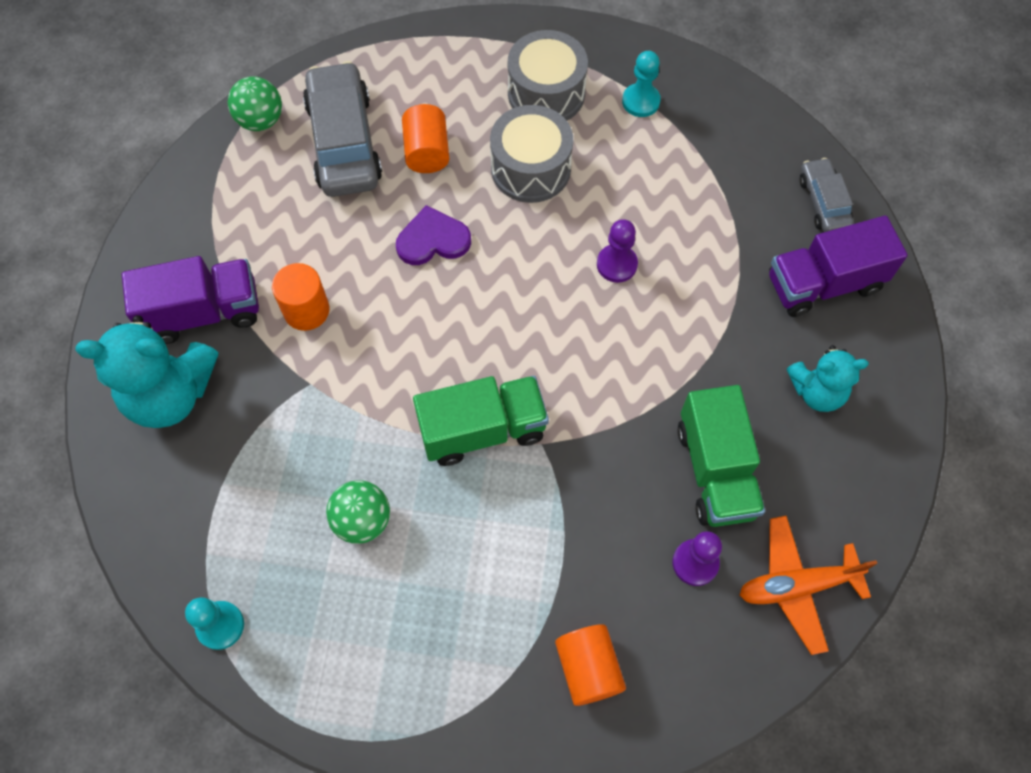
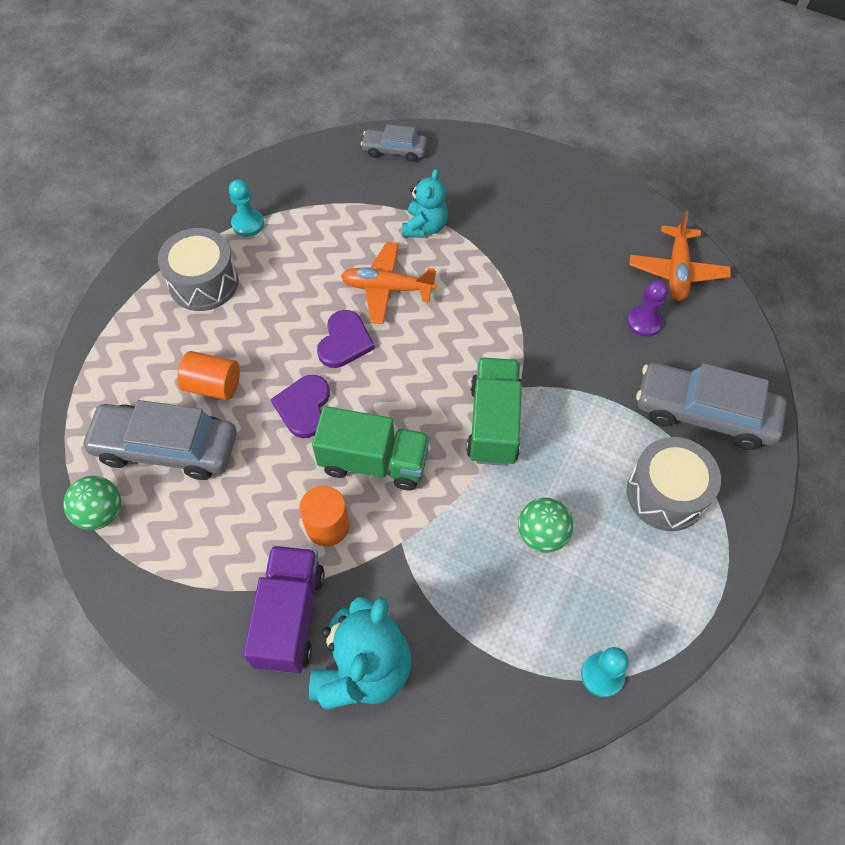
camera: 70 degrees left, 5 degrees down
grey drum [490,105,573,203] -> grey drum moved to [627,437,721,531]
orange cylinder [555,624,626,706] -> grey car [636,362,787,450]
purple pawn [597,219,638,283] -> orange plane [341,242,436,324]
green truck [677,385,765,527] -> green truck moved to [312,406,430,491]
purple truck [769,216,908,317] -> none
turquoise teddy bear [787,345,869,412] -> turquoise teddy bear moved to [402,169,448,238]
none -> purple heart [317,310,375,368]

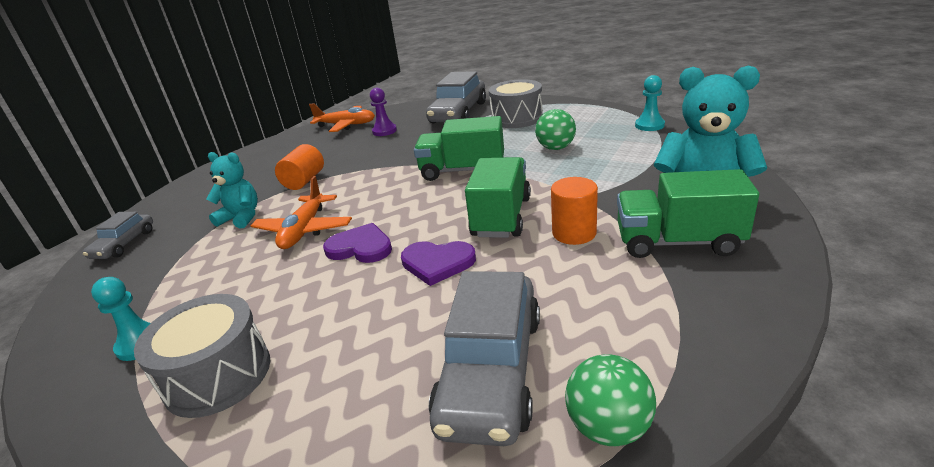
camera: 85 degrees left, 30 degrees down
orange cylinder [177,351,240,400] -> orange cylinder moved to [275,144,324,190]
purple truck [243,546,325,673] -> green truck [617,169,759,258]

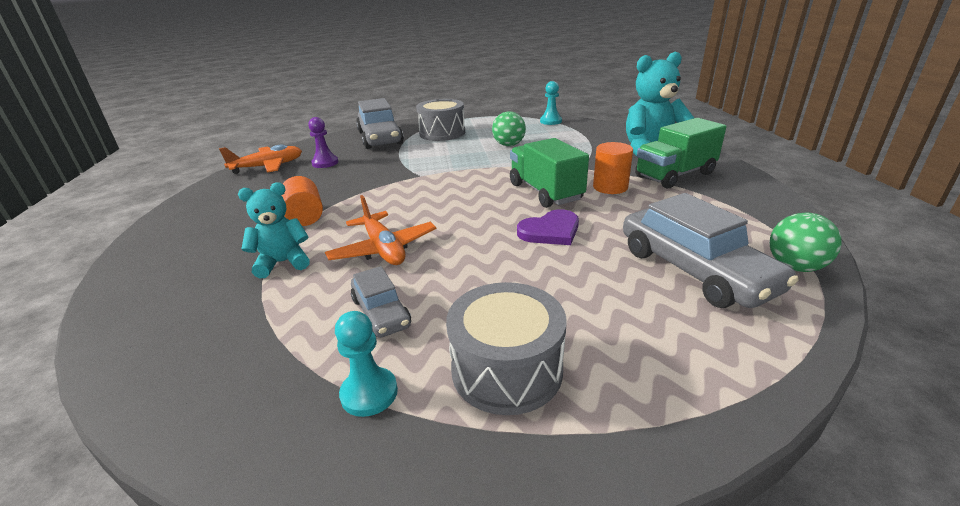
camera: 40 degrees left, 0 degrees up
grey car [83,212,153,259] -> grey car moved to [351,266,411,338]
purple heart [323,223,392,263] -> none
green truck [414,116,504,181] -> none

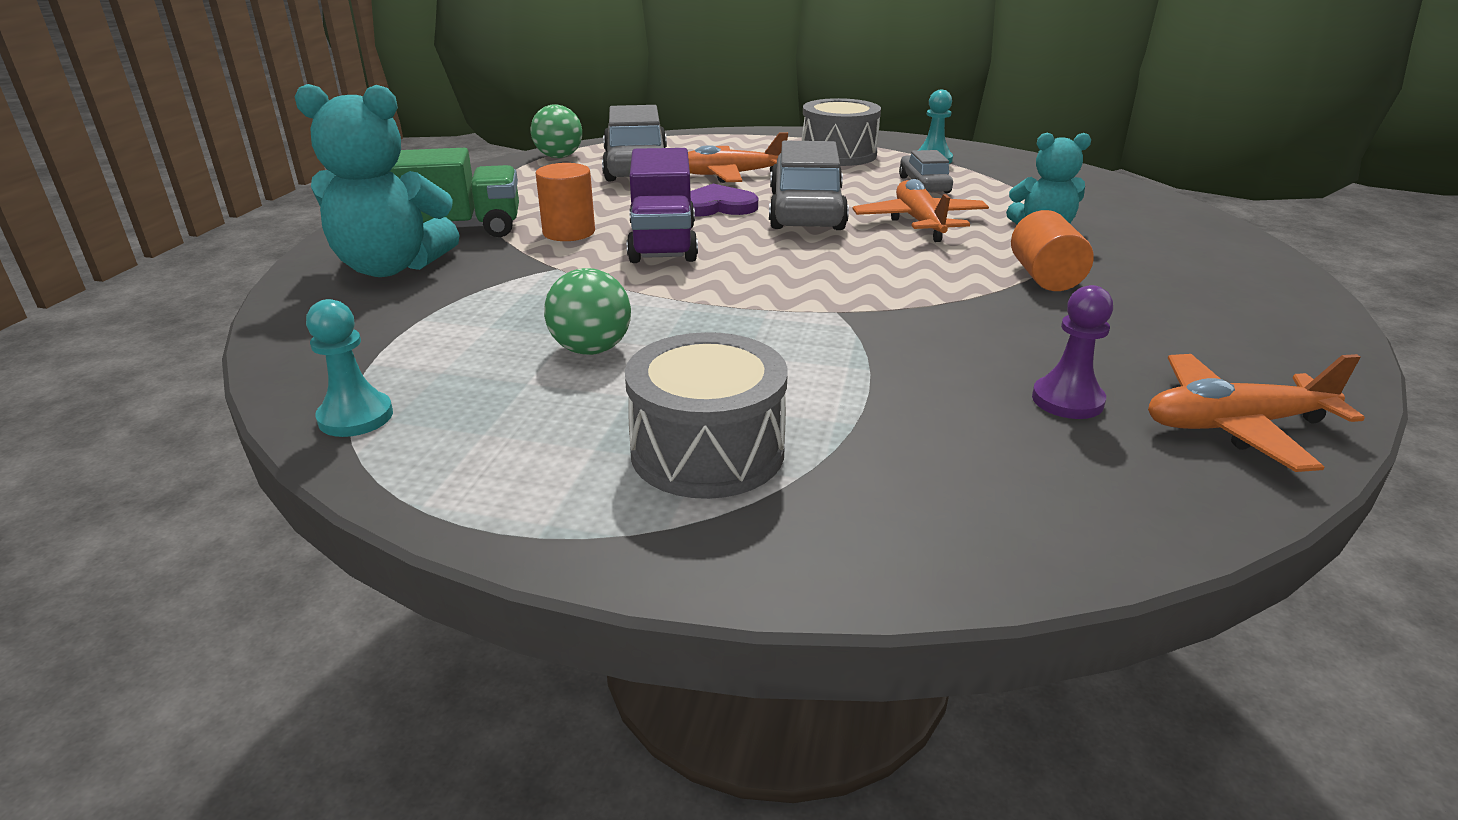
camera: 160 degrees left, 0 degrees up
grey car [356,98,404,149] -> grey car moved to [769,141,849,230]
green truck [510,138,589,208] -> purple truck [627,148,698,263]
none -> orange plane [688,132,788,183]

